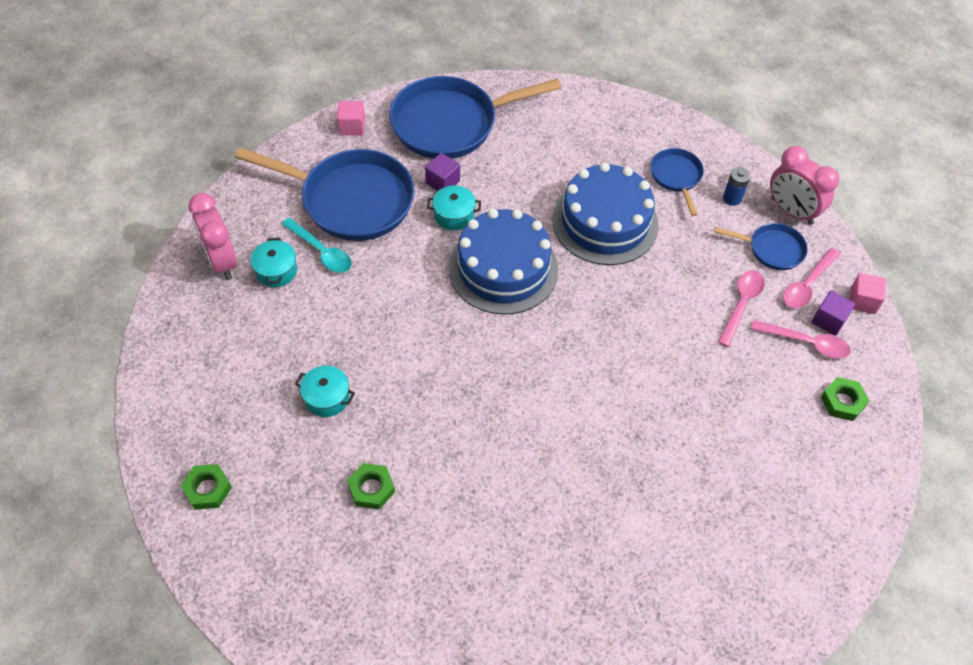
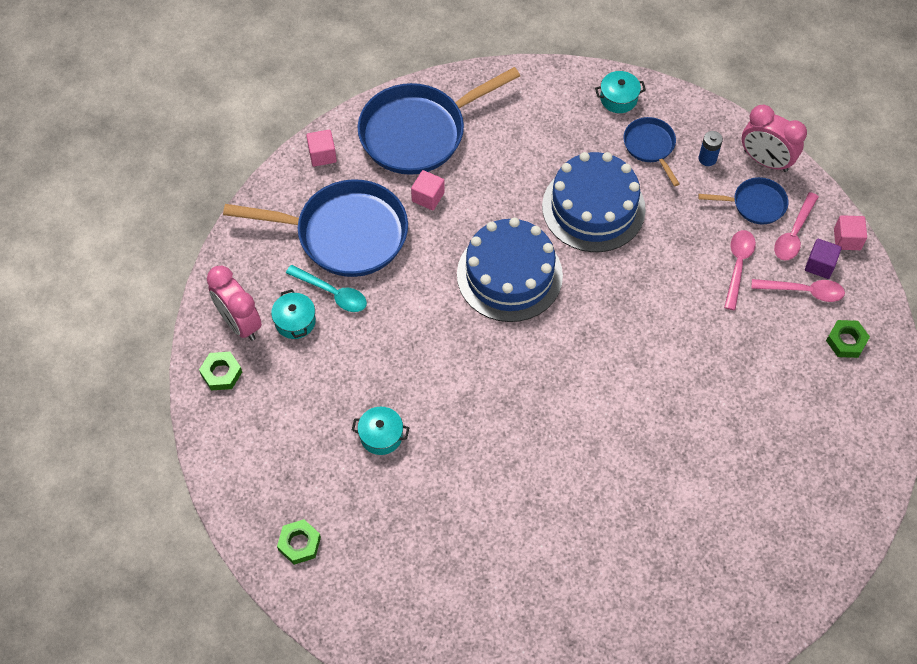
camera: 10 degrees left, 5 degrees up
green nut [347,463,395,510] -> green nut moved to [199,352,242,391]
purple cube [425,153,460,191] -> pink cube [411,170,445,210]
turquoise pot [427,185,481,230] -> turquoise pot moved to [595,71,646,113]

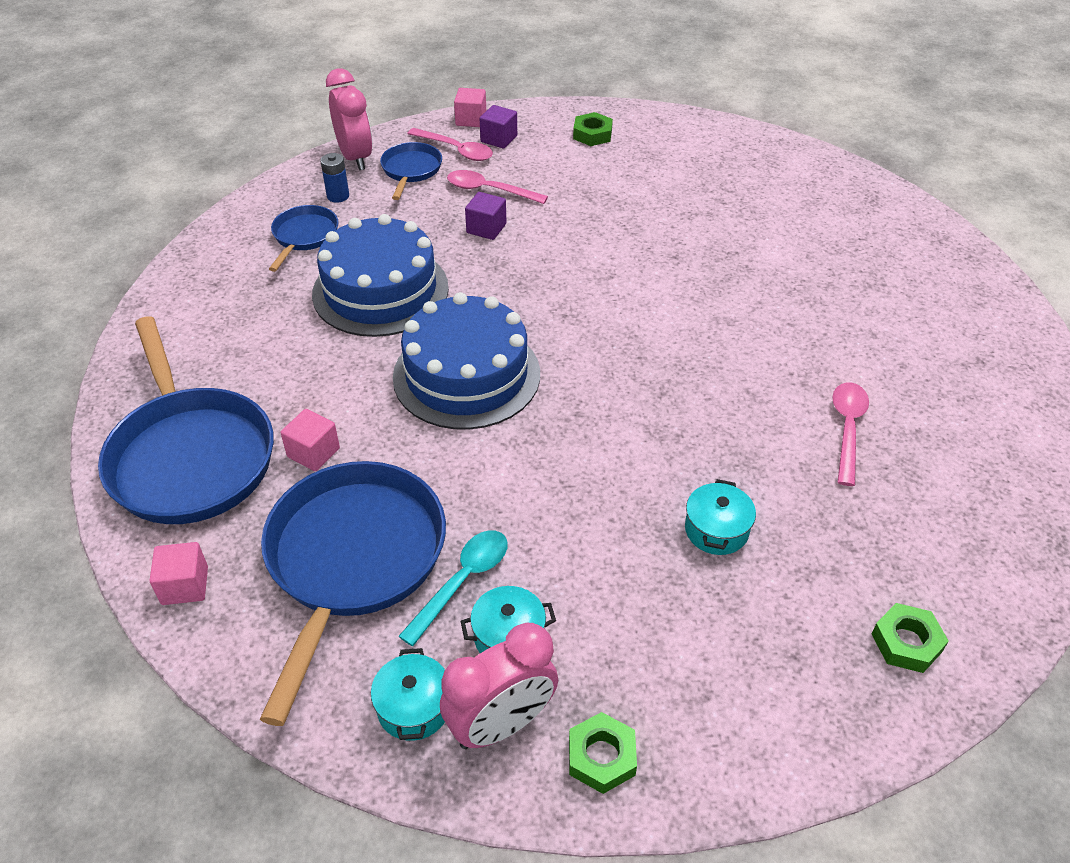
camera: 85 degrees left, 15 degrees down
turquoise pot [595,71,646,113] -> turquoise pot moved to [371,648,445,741]
blue pan [624,117,680,186] -> blue pan turned 120 degrees clockwise [269,205,339,272]
pink clock [742,105,807,172] -> pink clock turned 60 degrees counterclockwise [326,68,372,170]
pink spoon [751,279,845,302] -> pink spoon moved to [832,382,869,486]
none -> purple cube [465,192,506,240]

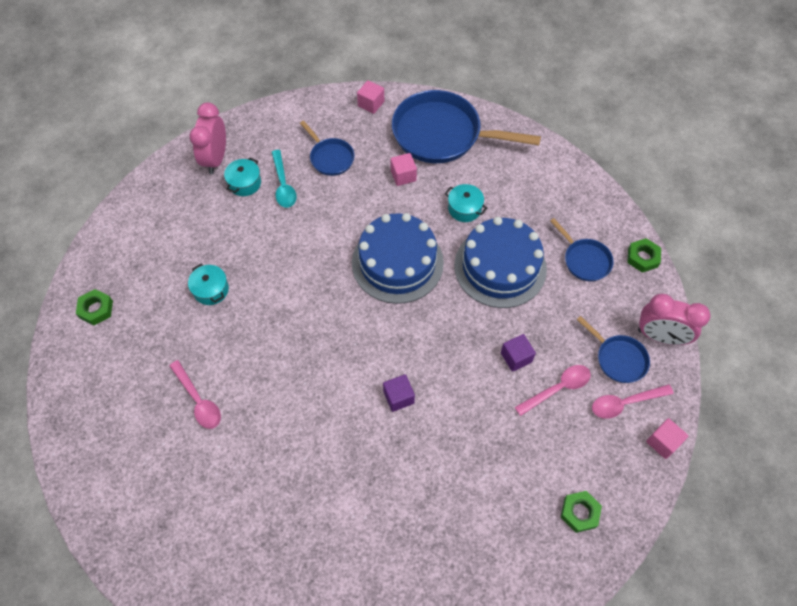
camera: 130 degrees right, 15 degrees up
blue pan [260,461,446,726] -> blue pan [300,121,354,176], size x0.50
blue battery [321,153,349,203] -> none
turquoise pot [371,648,445,741] -> turquoise pot moved to [445,184,487,222]
purple cube [480,105,517,149] -> purple cube moved to [383,374,415,412]
green nut [569,712,637,794] -> green nut moved to [627,238,661,273]

